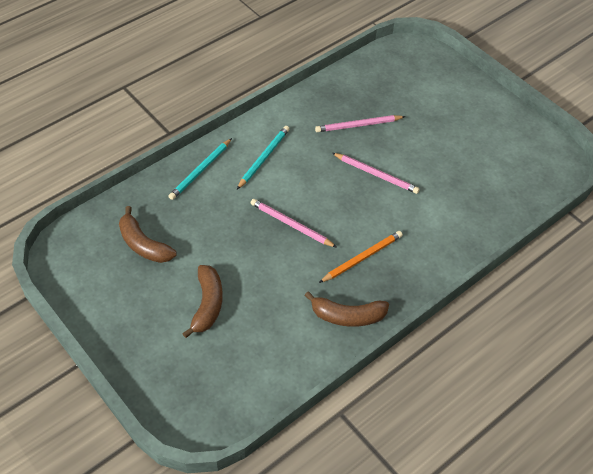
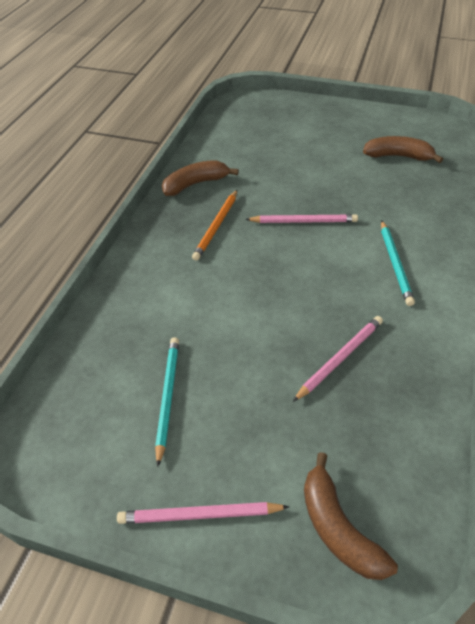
camera: 150 degrees right, 5 degrees down
turquoise pencil [168,138,232,200] -> turquoise pencil moved to [155,337,179,466]
brown banana [182,265,223,338] -> brown banana moved to [304,452,398,580]
pink pencil [332,153,420,194] -> pink pencil moved to [117,502,289,524]

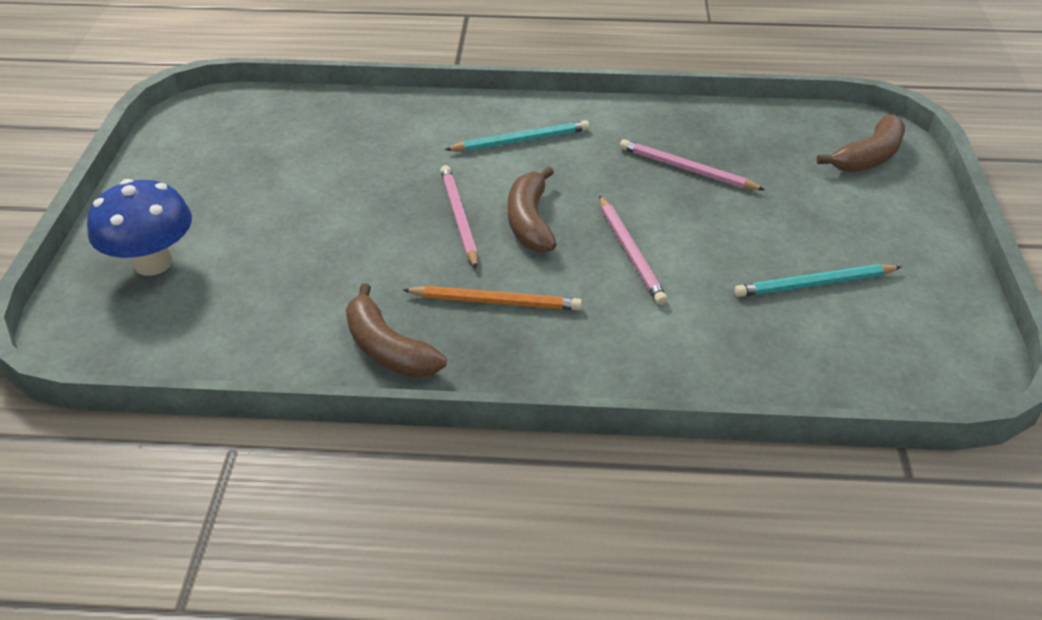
camera: 105 degrees left, 5 degrees down
pink pencil [117,502,289,524] -> pink pencil moved to [599,195,667,305]
brown banana [363,136,443,163] -> brown banana moved to [508,167,557,253]
none -> blue mushroom [87,179,192,276]

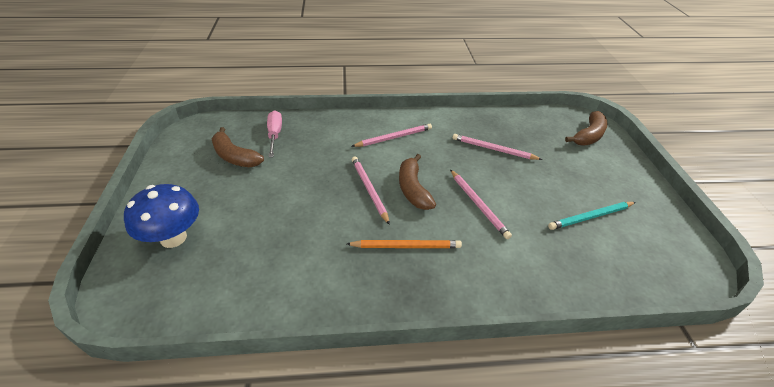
camera: 10 degrees left, 0 degrees up
brown banana [346,283,447,378] -> brown banana moved to [212,127,264,167]
turquoise pencil [444,120,589,151] -> pink pencil [351,124,432,147]
none -> pink screwdriver [267,110,282,157]

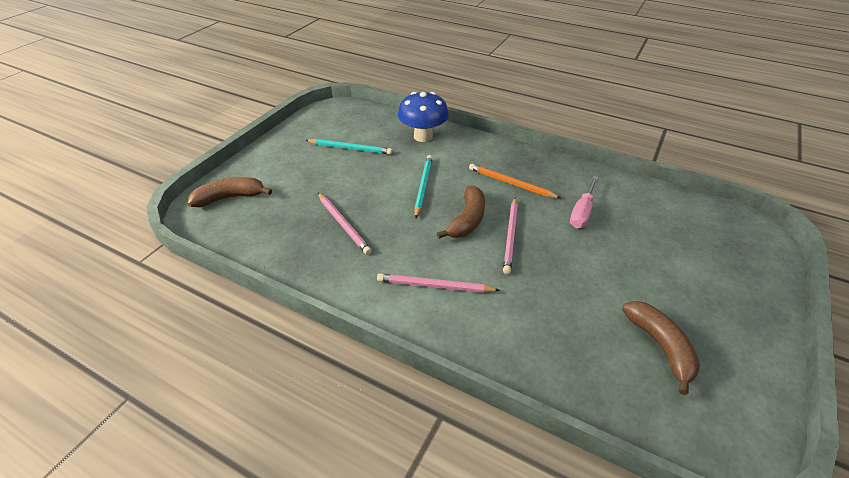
camera: 145 degrees left, 0 degrees up
blue mushroom [124,184,199,248] -> blue mushroom moved to [398,92,449,142]
pink screwdriver [267,110,282,157] -> pink screwdriver moved to [570,176,598,228]
pink pencil [450,170,512,239] -> turquoise pencil [414,155,433,218]

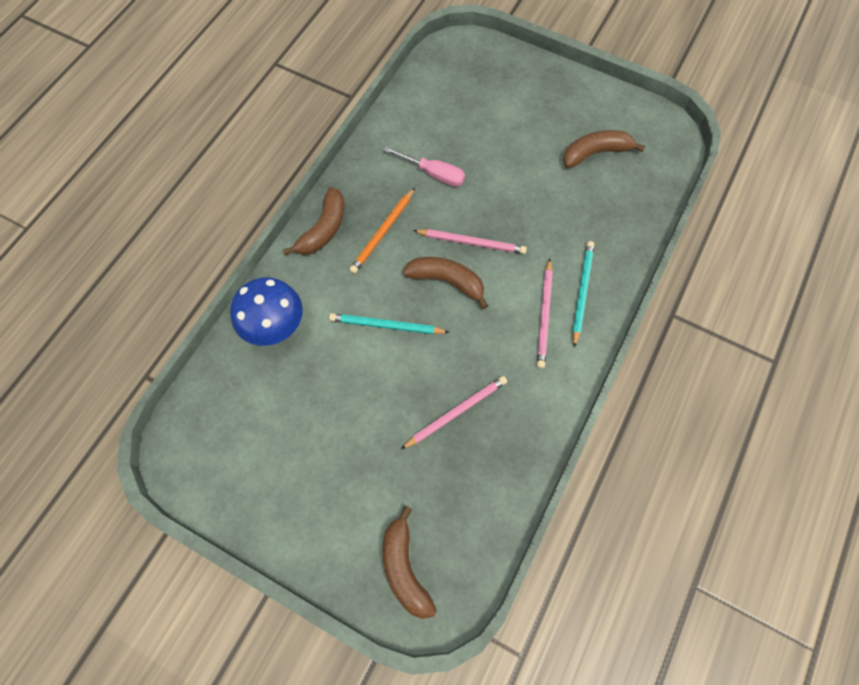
camera: 90 degrees left, 25 degrees up
turquoise pencil [305,139,392,155] -> turquoise pencil moved to [572,241,594,348]
none -> brown banana [283,187,344,255]

